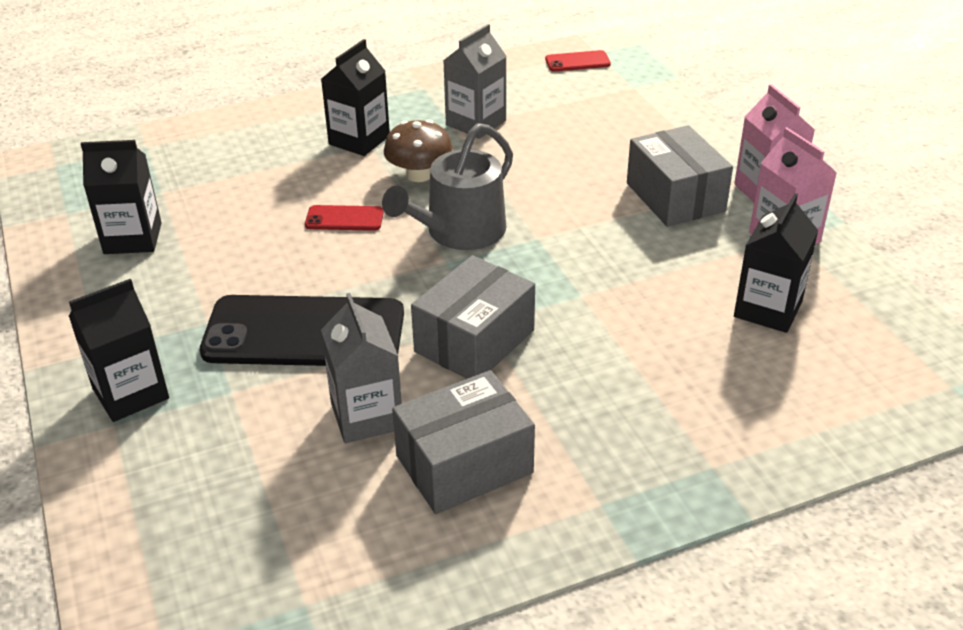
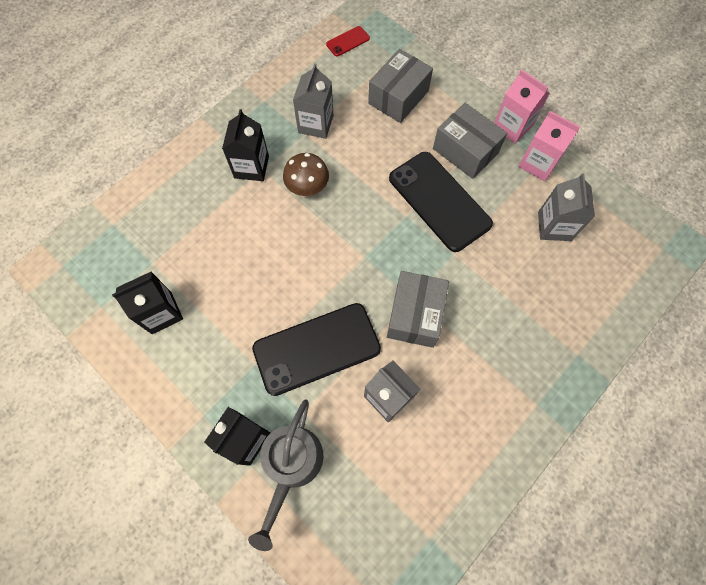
camera: 25 degrees left, 30 degrees up
red phone [305,205,384,231] -> none
grey watering can [382,123,513,250] -> grey watering can moved to [248,399,323,551]
grey box [392,370,535,514] -> grey box moved to [368,49,433,123]
black carton [734,193,818,333] -> grey carton [538,173,595,241]
none -> black phone [389,152,493,252]

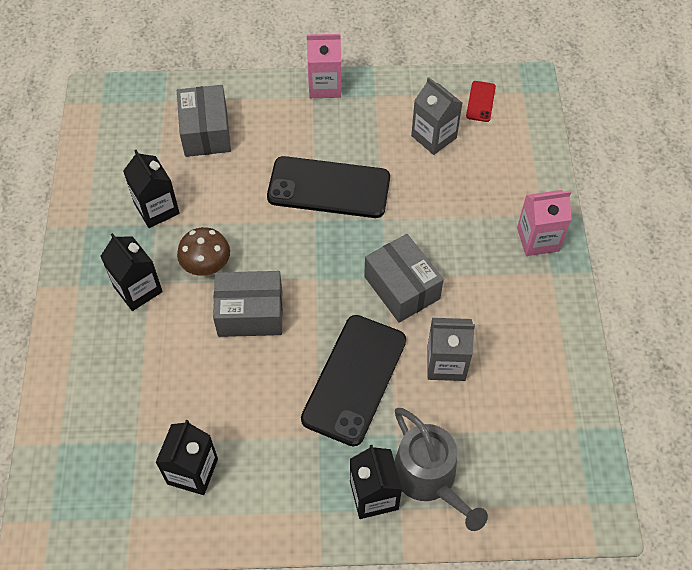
camera: 45 degrees left, 10 degrees down
grey carton [293,63,334,139] -> black carton [123,150,180,228]
red phone [326,26,370,56] -> red phone moved to [466,81,496,122]
grey box [433,103,507,179] -> grey box moved to [213,271,283,337]
pink carton [518,111,580,181] -> pink carton moved to [517,190,571,256]

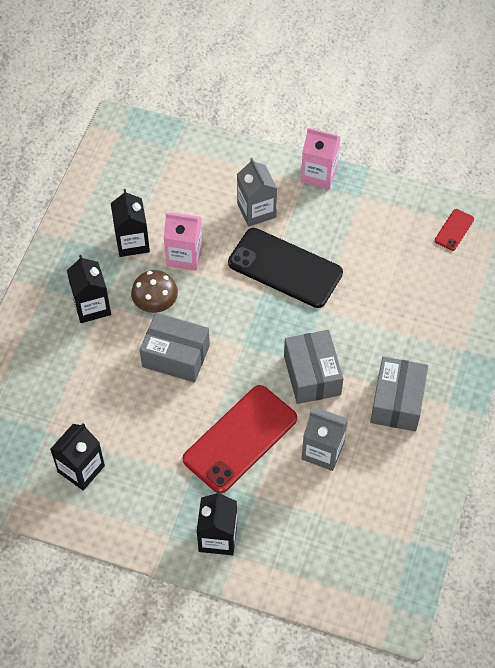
camera: 20 degrees right, 0 degrees up
grey box [177,85,231,157] -> grey box moved to [370,357,428,431]
black phone [301,315,406,446] -> red phone [183,385,297,493]
grey watering can [394,408,488,531] -> none
grey carton [411,77,462,155] -> grey carton moved to [237,158,277,227]
pink carton [517,190,571,256] -> pink carton moved to [163,212,203,271]

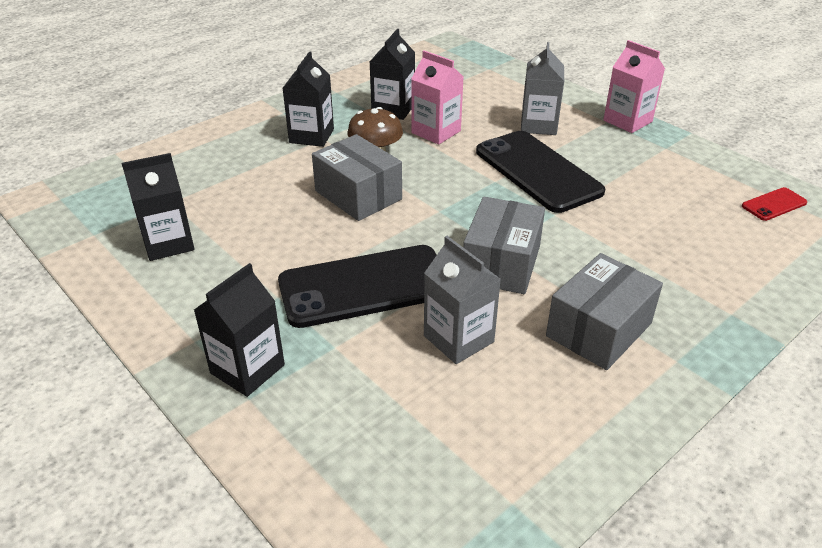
camera: 30 degrees right, 20 degrees down
red phone [183,385,297,493] -> black phone [278,245,437,328]

